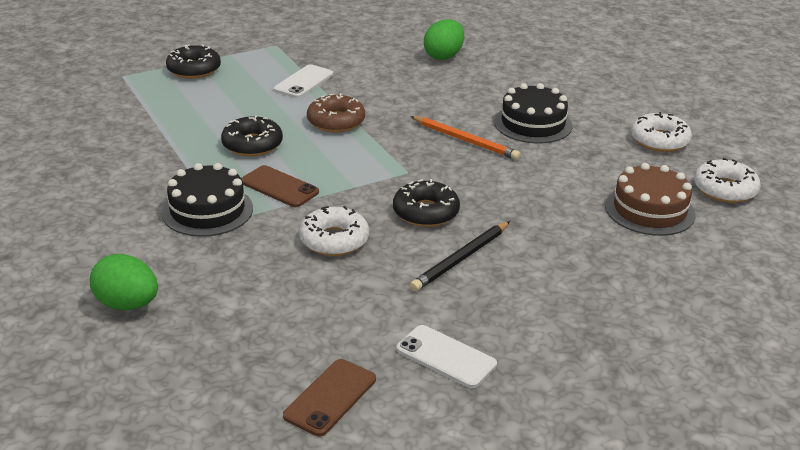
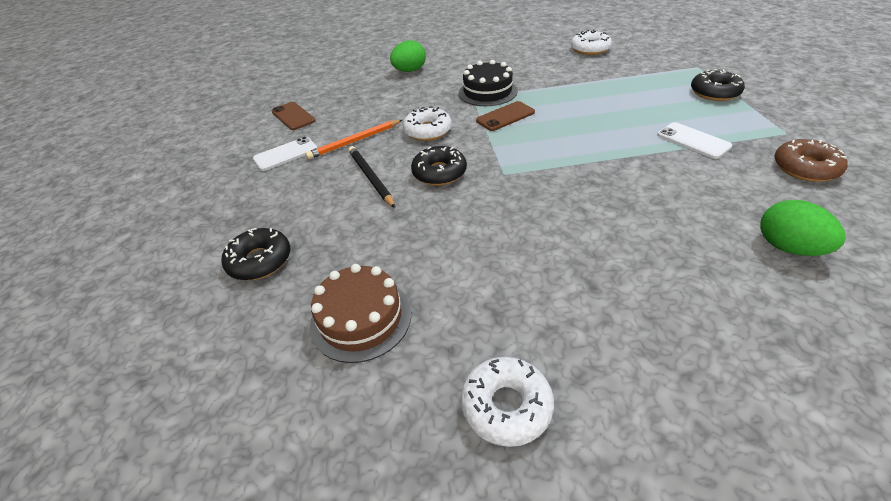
camera: 115 degrees right, 10 degrees up
black donut [221,115,283,156] -> black donut moved to [221,228,290,280]
brown donut [307,93,365,132] -> brown donut moved to [774,139,847,182]
orange pencil [410,116,521,160] -> orange pencil moved to [305,120,402,159]
black cake [494,83,572,144] -> none
white donut [694,158,761,203] -> white donut moved to [571,30,612,55]

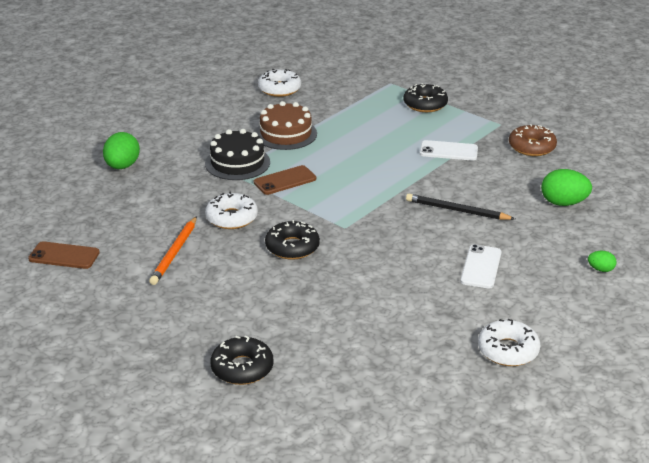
camera: 45 degrees left, 10 degrees down
white phone [253,137,317,171] -> white phone moved to [460,244,502,288]
brown cake [310,264,411,363] -> brown cake moved to [255,101,317,150]
black pencil [348,146,395,208] -> black pencil moved to [406,194,515,220]
brown phone [476,101,535,131] -> brown phone turned 45 degrees clockwise [254,165,316,195]
none -> green egg [588,251,617,272]

